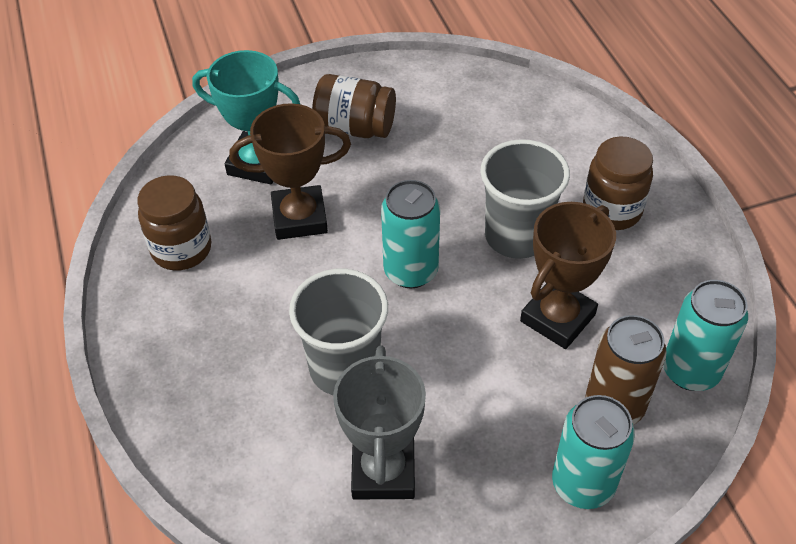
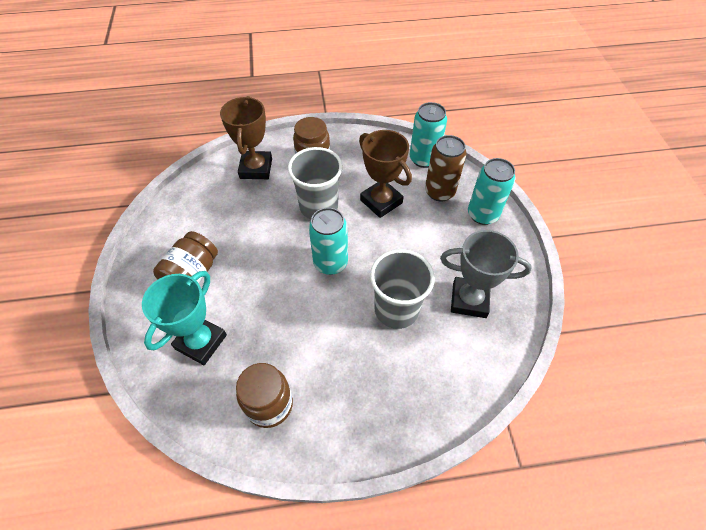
camera: 80 degrees left, 5 degrees up
brown trophy [229,103,351,240] -> brown trophy moved to [220,96,272,179]

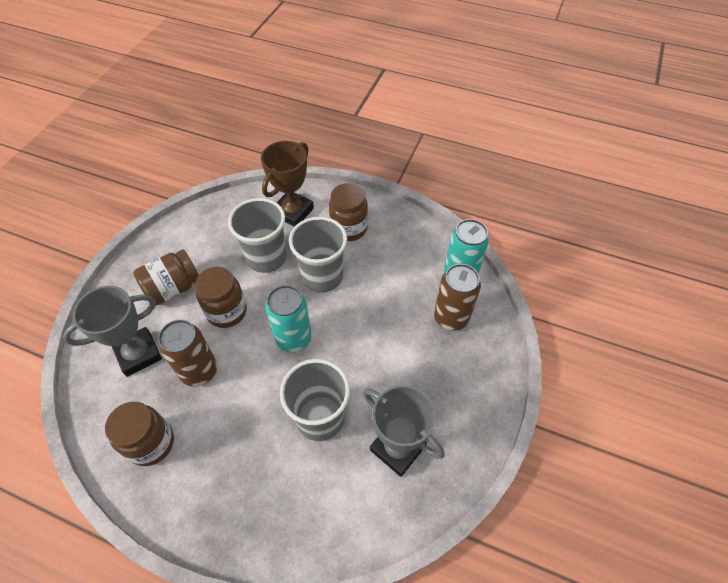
camera: 30 degrees right, 0 degrees up
turquoise trophy [142,271,227,365] -> grey trophy [63,286,162,377]
brown trophy [359,130,412,218] -> none
turquoise can [468,158,516,225] -> none
none -> brown can [158,320,217,387]
none -> brown jar [195,267,247,328]
none -> grey cup [228,198,287,273]

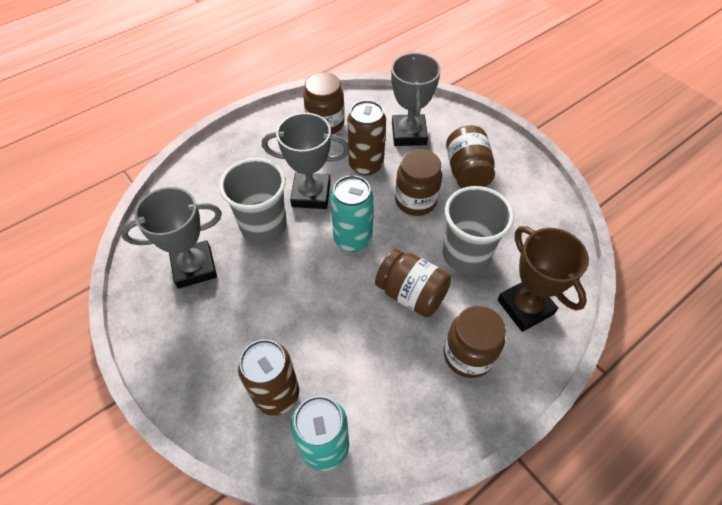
camera: 120 degrees right, 0 degrees up
grey cup [289,217,347,293] -> brown jar [375,249,451,317]
none -> grey trophy [262,113,350,209]

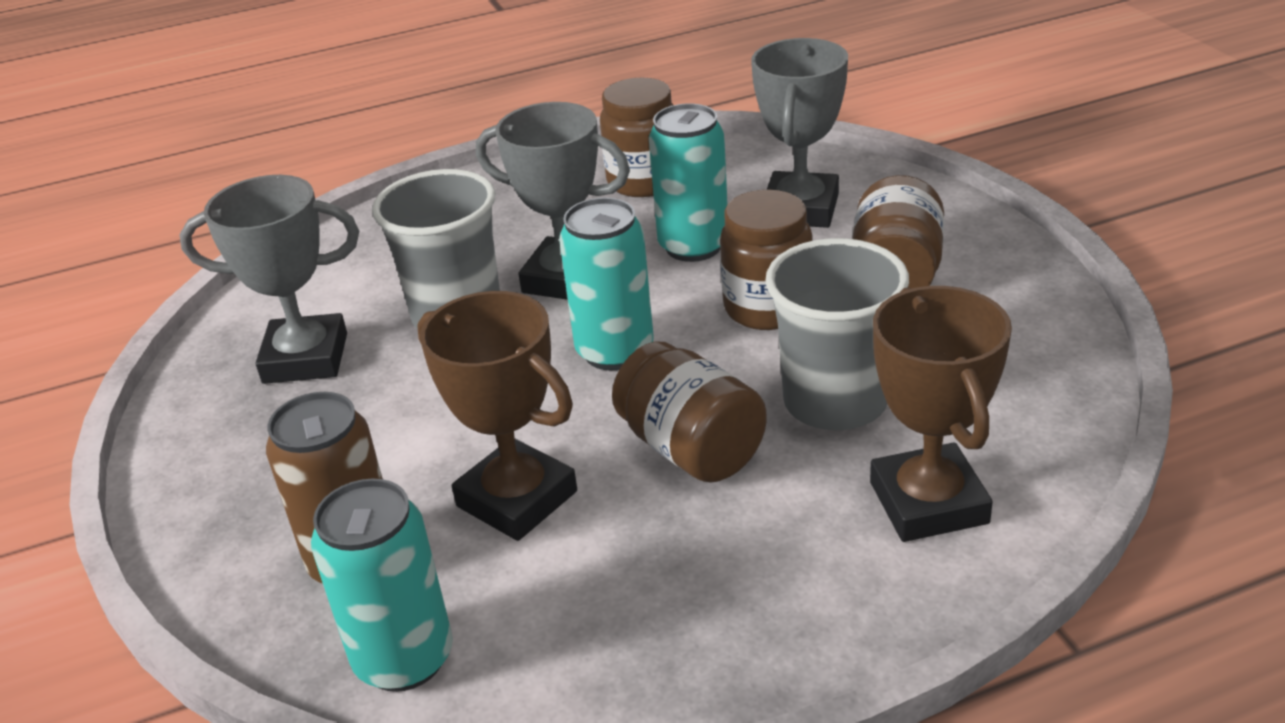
camera: 20 degrees right, 20 degrees down
brown can [347,100,386,175] -> turquoise can [649,104,728,262]
brown jar [443,306,506,378] -> none
none -> brown trophy [417,291,577,541]

